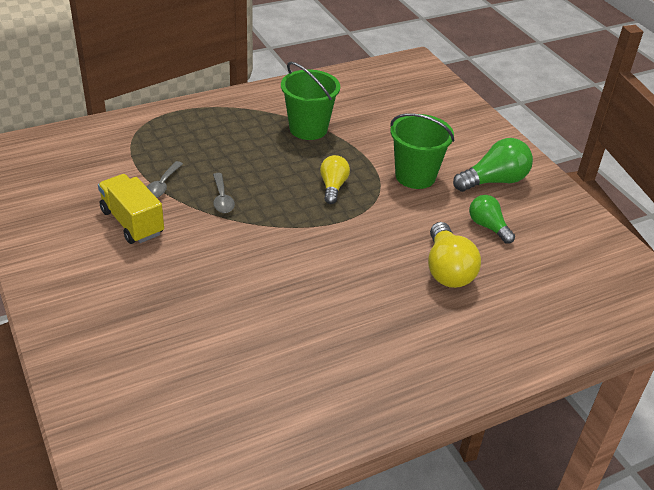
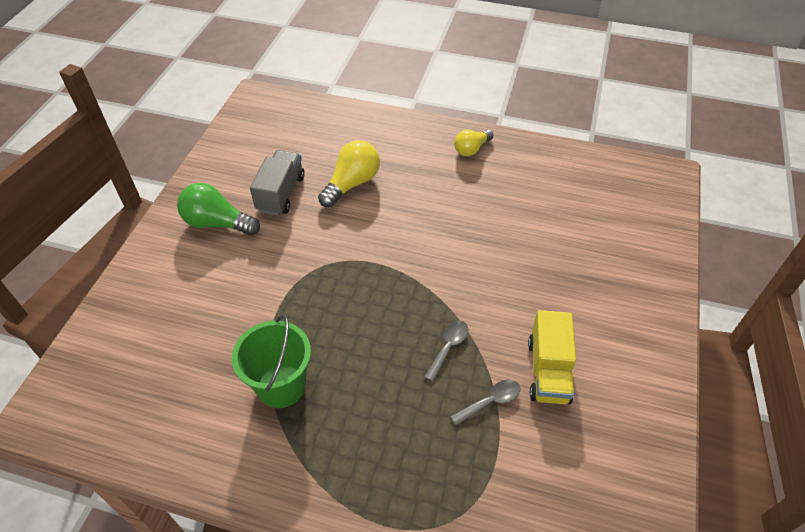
camera: 135 degrees left, 10 degrees up
yellow light bulb [320,155,350,204] -> yellow light bulb moved to [454,130,494,156]
green bucket [390,113,454,189] -> none
green light bulb [469,195,515,244] -> grey truck [250,150,305,215]

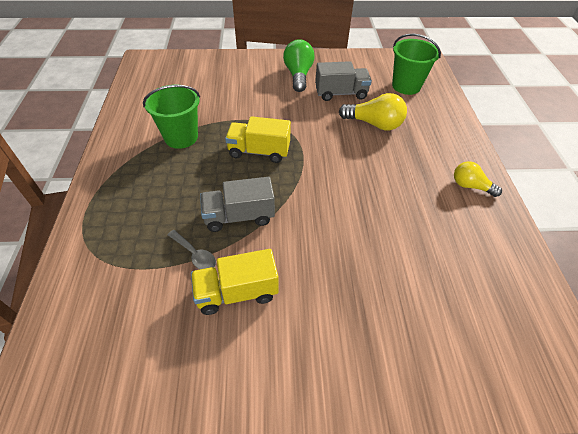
camera: 70 degrees right, 0 degrees up
grey spoon [424,320,468,381] -> grey truck [200,177,275,232]
none -> yellow truck [225,116,291,163]
none -> green bucket [392,33,441,95]

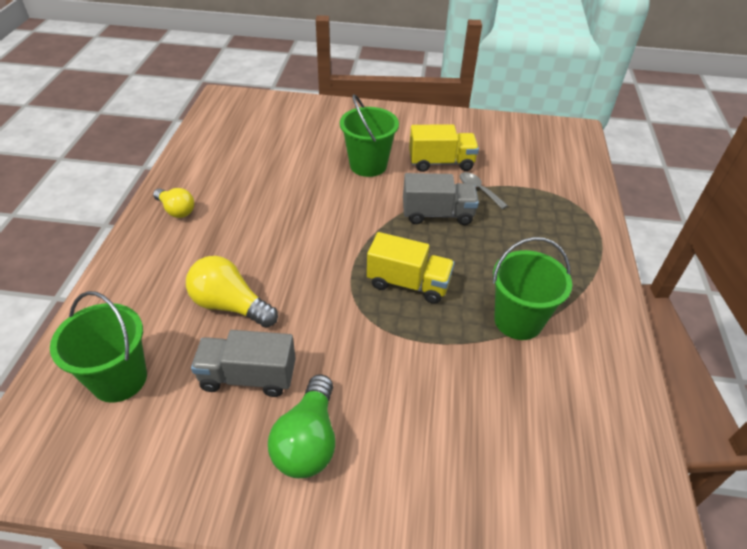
camera: 170 degrees left, 5 degrees down
none -> green bucket [340,94,399,177]

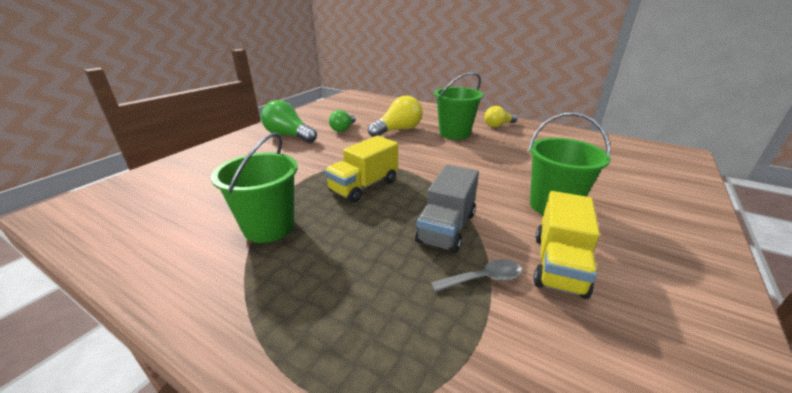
camera: 115 degrees right, 15 degrees down
green bucket [50,291,147,403] -> green bucket moved to [434,72,483,140]
grey truck [191,330,296,397] -> green light bulb [329,110,356,132]

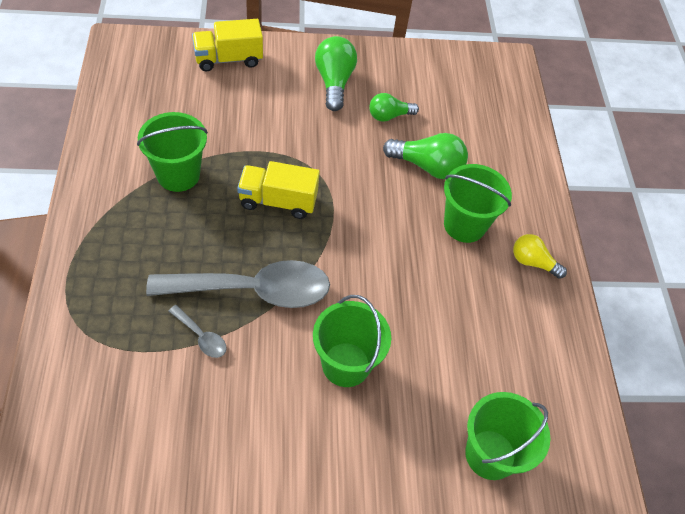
camera: 50 degrees right, 25 degrees up
yellow light bulb [368,96,423,137] -> green light bulb [383,133,468,179]
grey truck [415,165,479,253] -> grey spoon [146,260,330,308]
yellow truck [534,191,600,299] -> yellow truck moved to [192,19,263,71]
none -> green bucket [465,392,550,480]

